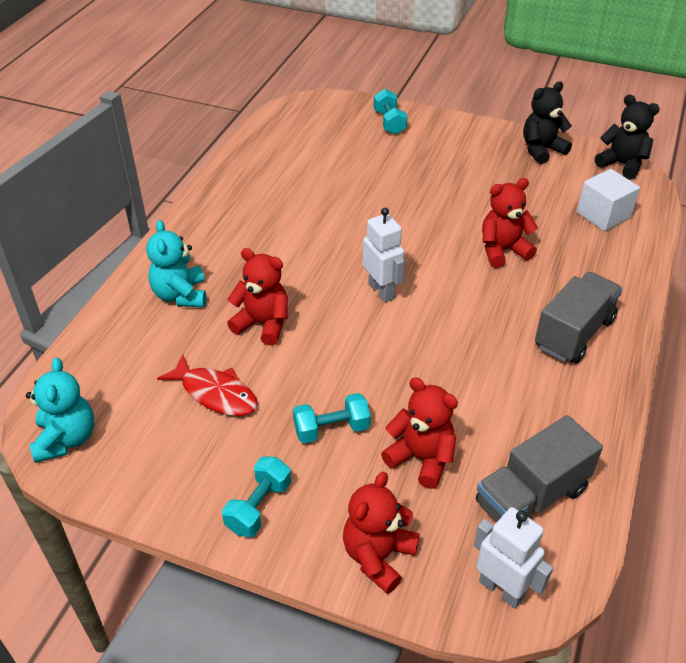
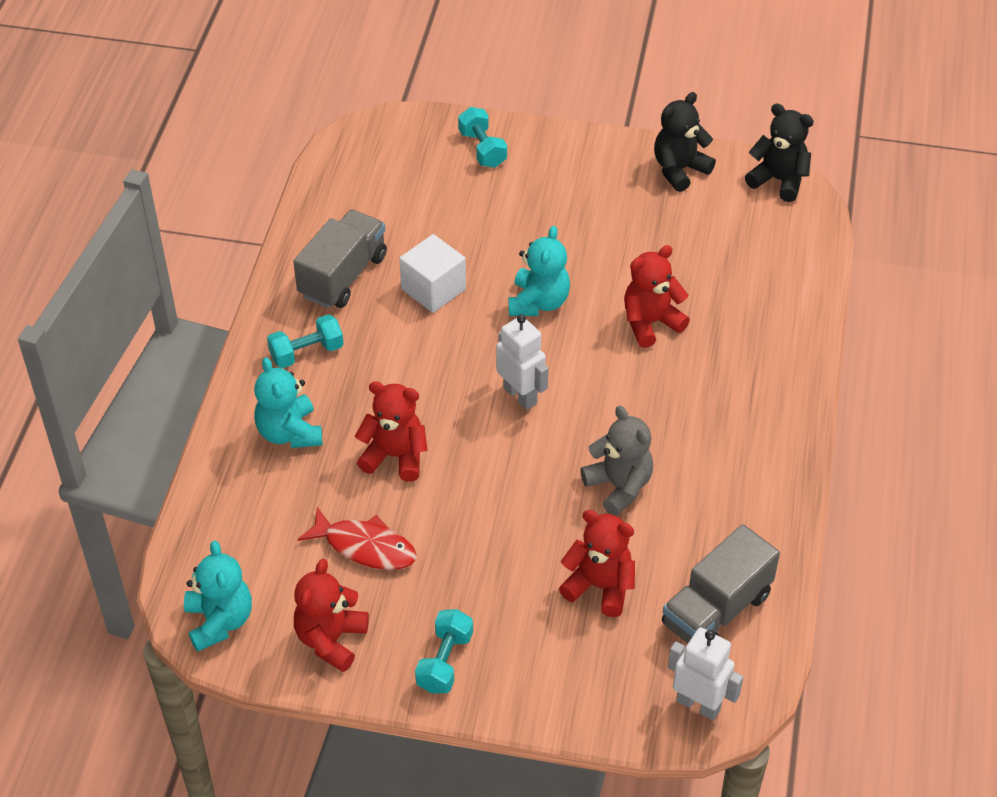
camera: 10 degrees left, 5 degrees up
turquoise dumbbell [293,393,371,443] -> turquoise dumbbell moved to [267,314,344,368]
red teddy bear [343,472,420,594] -> red teddy bear moved to [294,559,369,672]
grey truck [535,272,623,363] -> grey truck moved to [293,210,387,308]
white cube [577,169,640,231] -> white cube moved to [399,234,466,313]
none -> turquoise teddy bear [509,226,570,316]
none -> grey teddy bear [580,406,653,516]

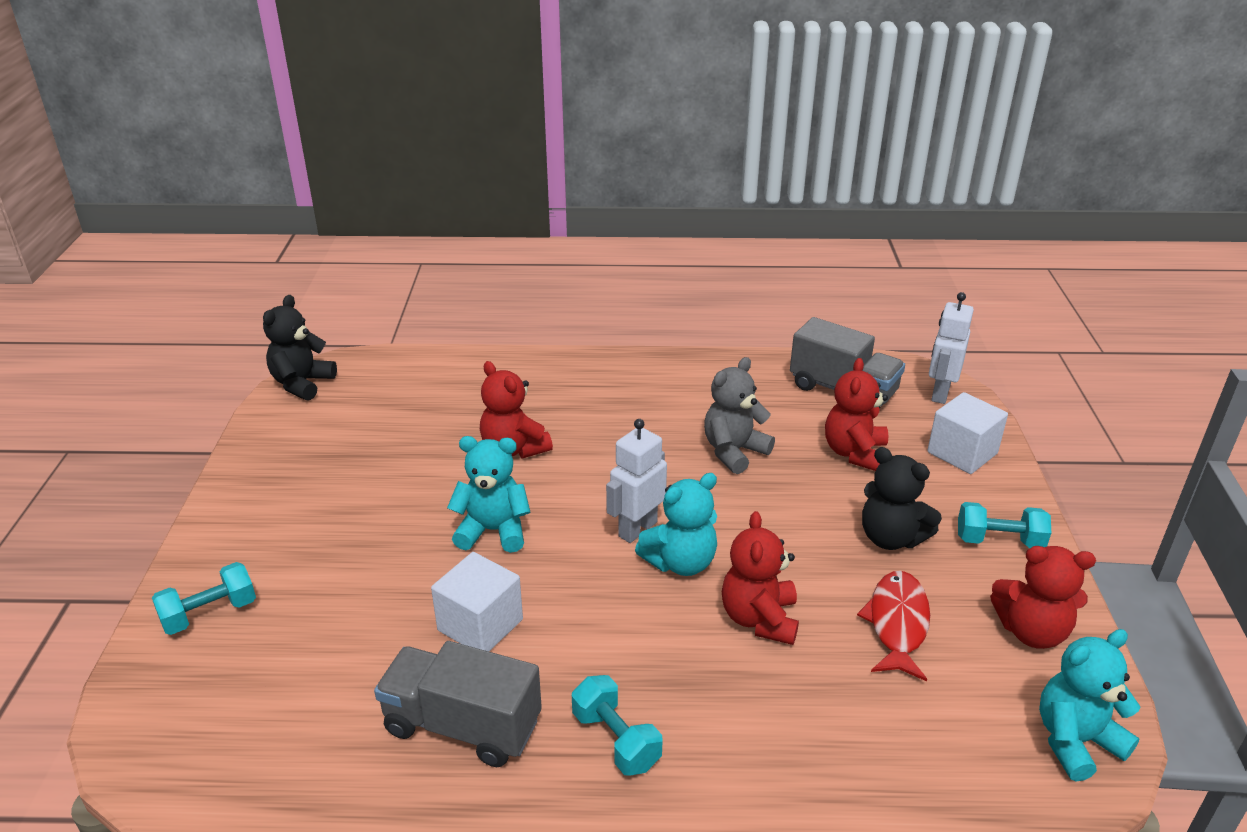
camera: 100 degrees left, 15 degrees down
turquoise teddy bear [254,357,322,448] -> turquoise teddy bear moved to [635,473,717,576]
black teddy bear [654,92,716,192] -> black teddy bear moved to [862,447,942,550]
none -> white cube [927,392,1008,474]

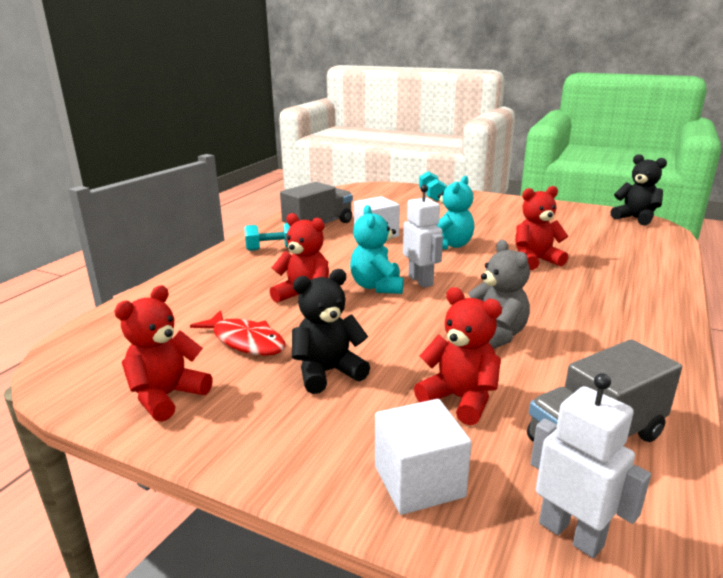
camera: 115 degrees right, 10 degrees down
turquoise dumbbell [958,502,1051,548] -> none
turquoise teddy bear [1039,629,1141,782] -> none

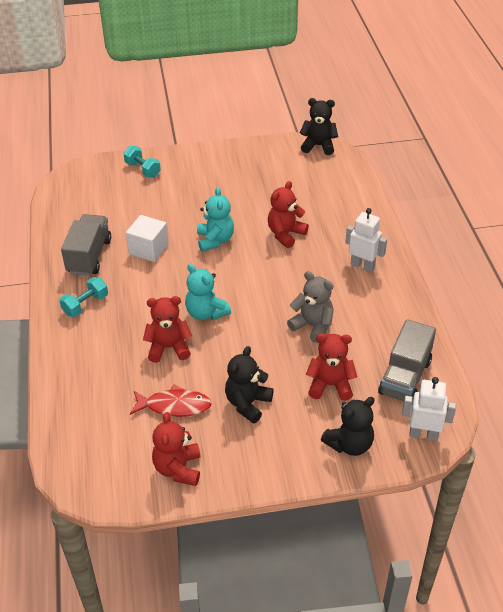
camera: 35 degrees left, 20 degrees up
white cube [375,399,472,515] -> black teddy bear [321,397,375,456]
white robot [403,185,443,288] -> white robot moved to [345,208,387,272]

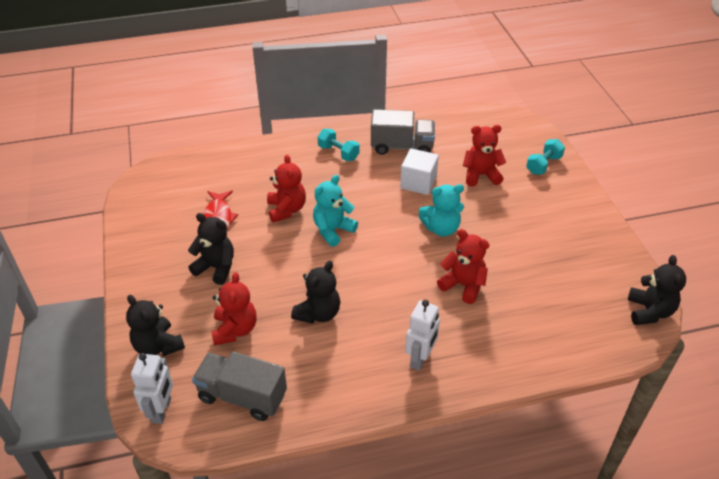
camera: 85 degrees right, 0 degrees up
red teddy bear [152,412,201,486] -> red teddy bear moved to [463,125,506,187]
grey teddy bear [287,271,334,343] -> black teddy bear [291,260,340,324]

